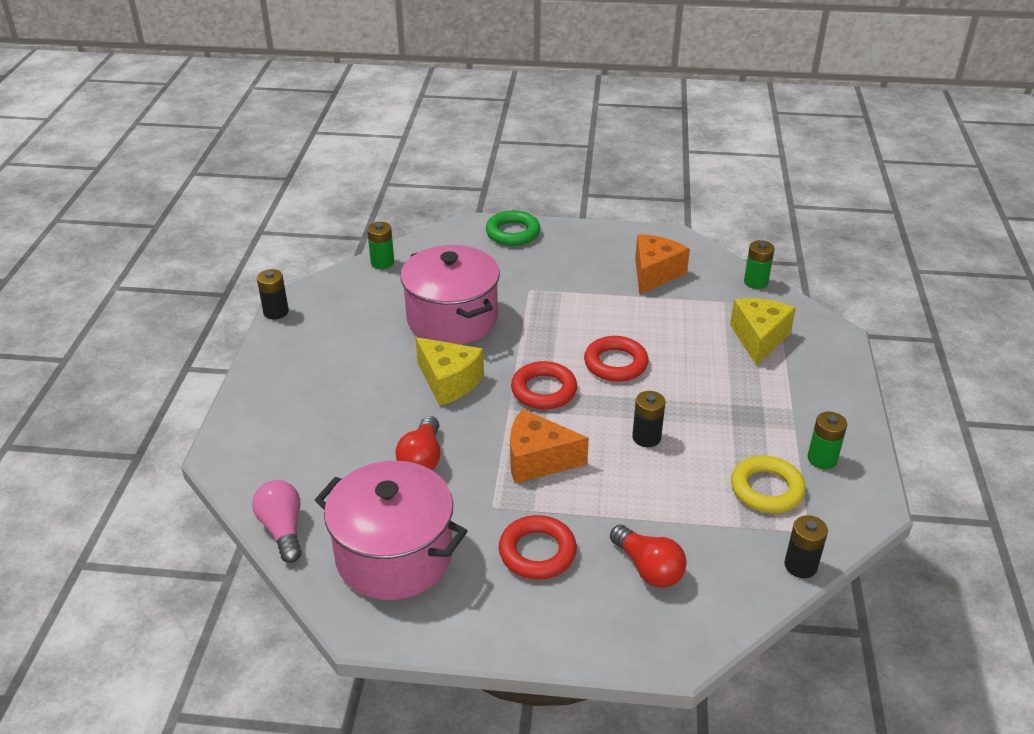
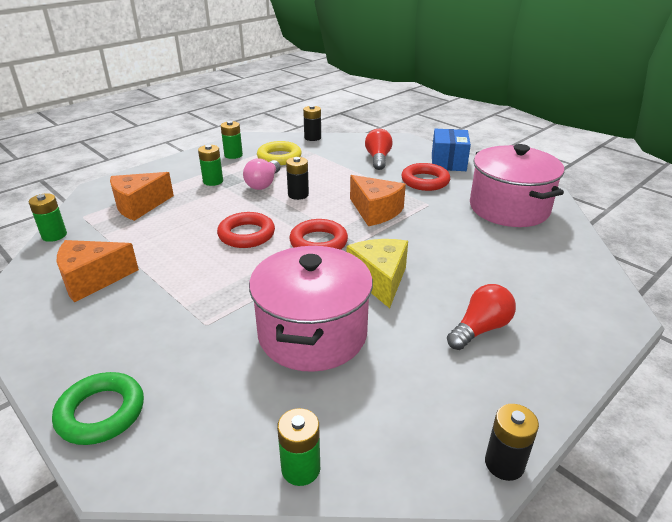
camera: 140 degrees left, 5 degrees down
pink light bulb [252,480,302,563] -> pink light bulb moved to [243,158,280,190]
red light bulb [395,416,440,470] -> red light bulb moved to [447,284,516,350]
yellow cheese [730,298,796,366] -> orange cheese [110,172,174,221]
none -> green battery [198,145,223,186]
none -> blue box [432,129,471,171]

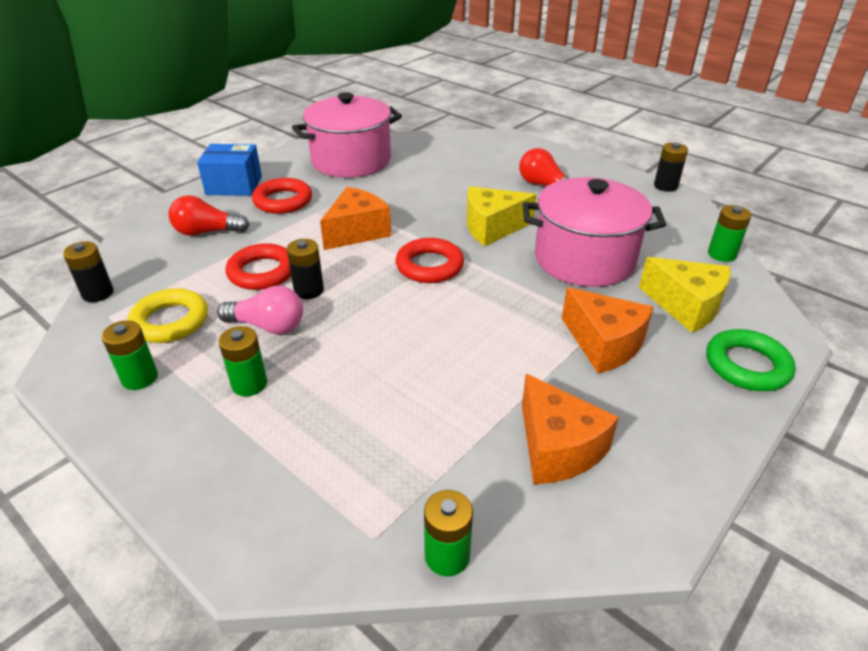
camera: 95 degrees left, 5 degrees up
orange cheese [110,172,174,221] -> orange cheese moved to [562,287,654,373]
red ring [217,212,275,248] -> red ring moved to [226,243,291,290]
none -> yellow cheese [639,257,731,333]

